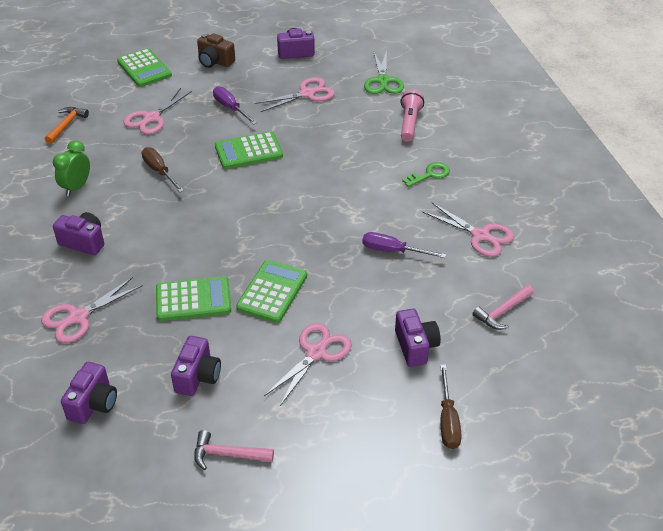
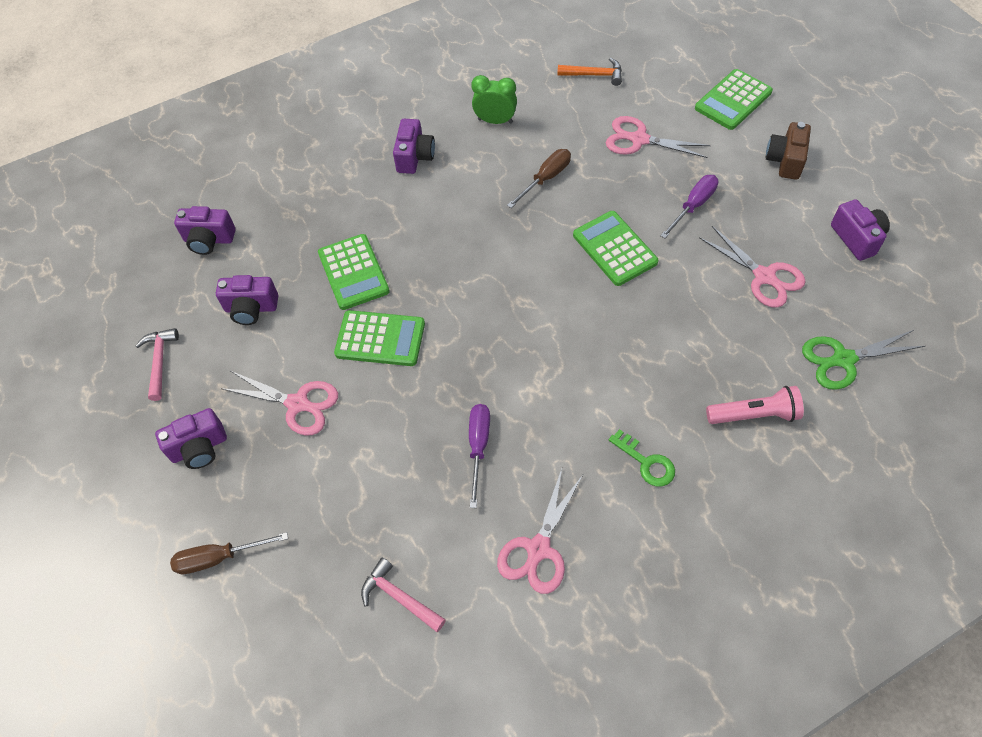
camera: 80 degrees right, 15 degrees up
pink scissors [41,277,143,343] -> none
purple camera [395,309,441,367] -> purple camera moved to [155,408,227,469]

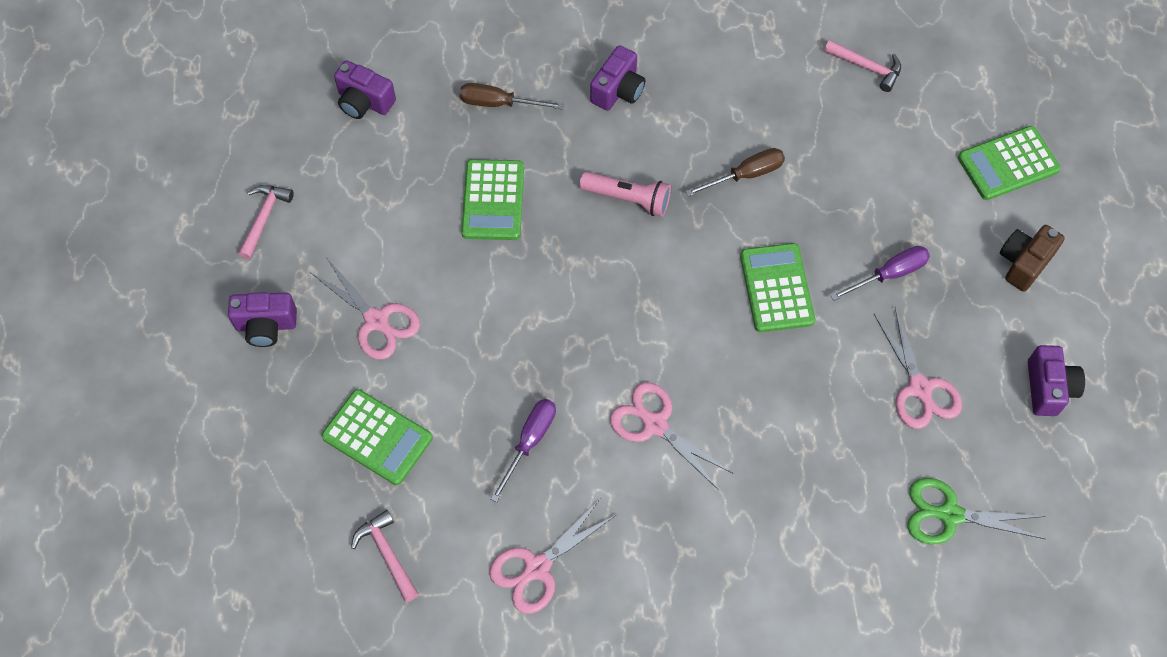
camera: 20 degrees right, 5 degrees up
brown screwdriver [170,532,288,574] -> brown screwdriver moved to [460,83,564,110]
purple camera [216,275,278,325] -> none
green calculator [334,310,425,366] -> green calculator moved to [321,389,433,485]
green clock [471,75,517,124] -> none
orange hammer [557,58,622,86] -> pink hammer [824,40,901,92]
pink scissors [606,116,711,158] -> pink scissors moved to [610,382,734,490]
green key [609,429,675,487] -> none
pink flashlight [706,386,804,424] -> pink flashlight moved to [580,172,671,217]

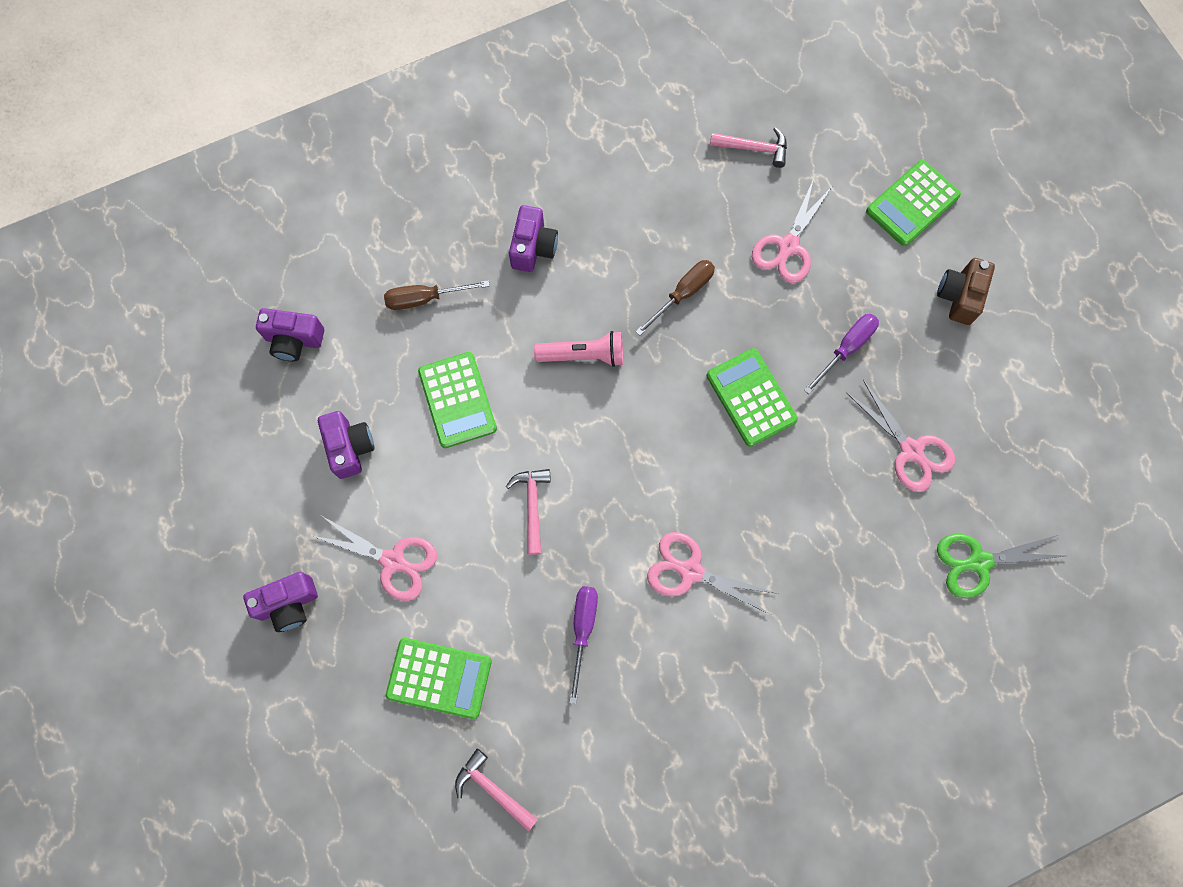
camera: 20 degrees left, 10 degrees up
pink hammer [238,185,294,259] -> pink hammer moved to [506,469,551,555]
pink scissors [489,499,616,614] -> pink scissors moved to [752,178,832,283]
purple camera [1028,345,1085,416] -> purple camera moved to [318,411,374,479]

